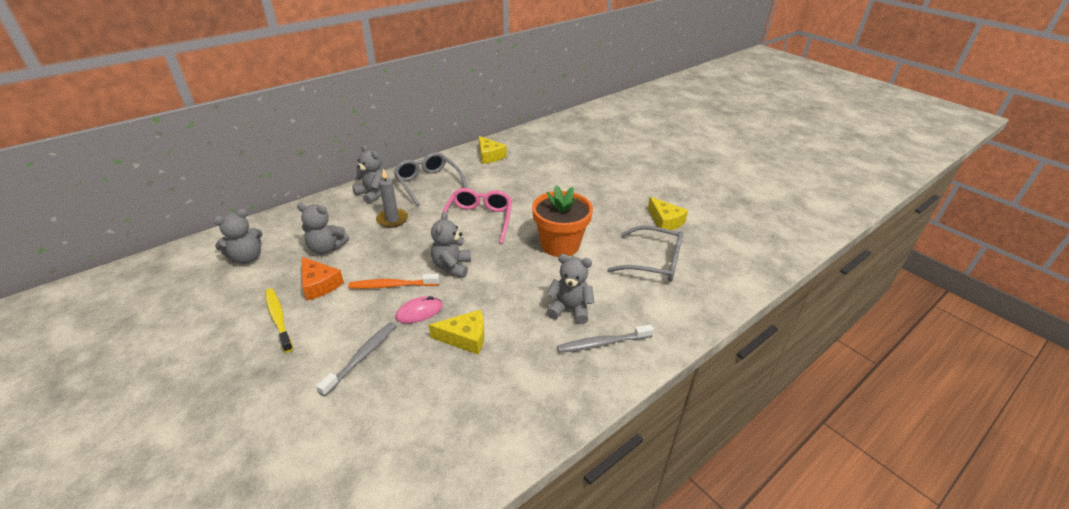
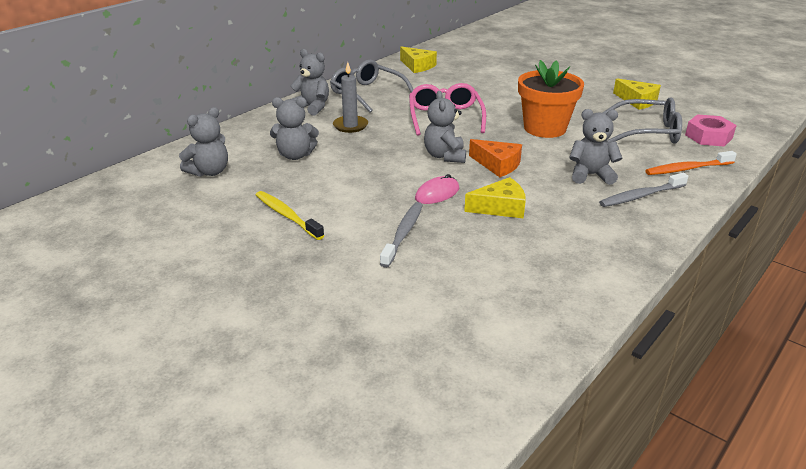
camera: 10 degrees left, 5 degrees down
orange cheese [302,257,344,300] -> orange cheese moved to [469,139,522,177]
orange toothbrush [348,274,439,289] -> orange toothbrush moved to [645,151,737,175]
none -> pink nut [685,114,737,147]

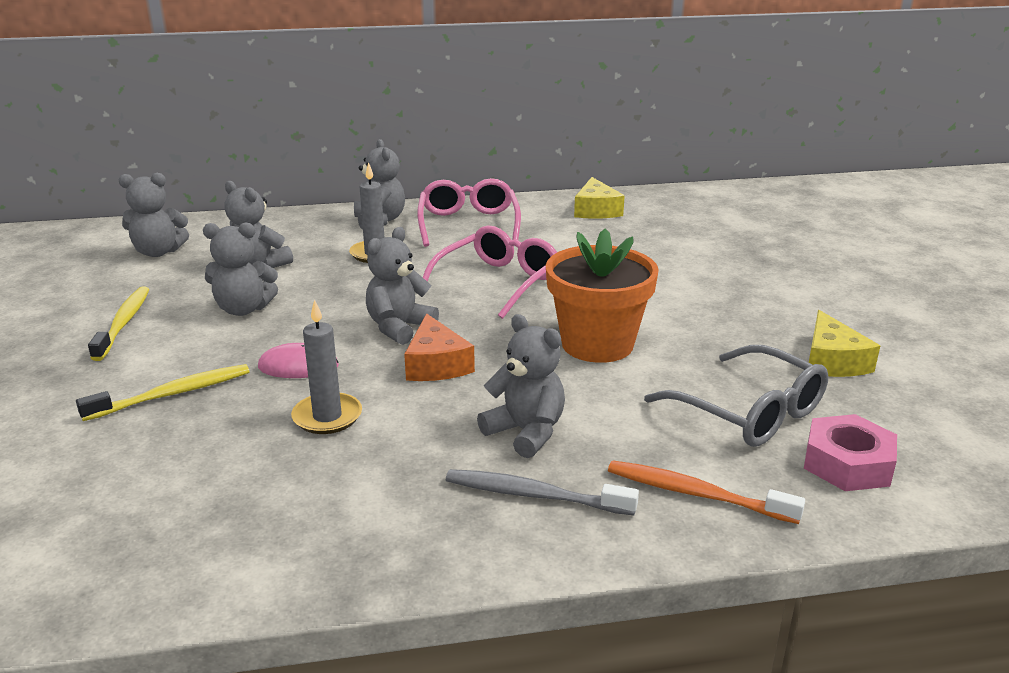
camera: 40 degrees right, 5 degrees down
grey glasses [330,60,414,113] -> pink glasses [417,178,521,247]
grey toothbrush [380,202,423,268] -> yellow toothbrush [76,364,250,421]
yellow cheese [464,177,526,218] -> grey candle [291,299,362,434]
none -> grey teddy bear [203,223,278,316]

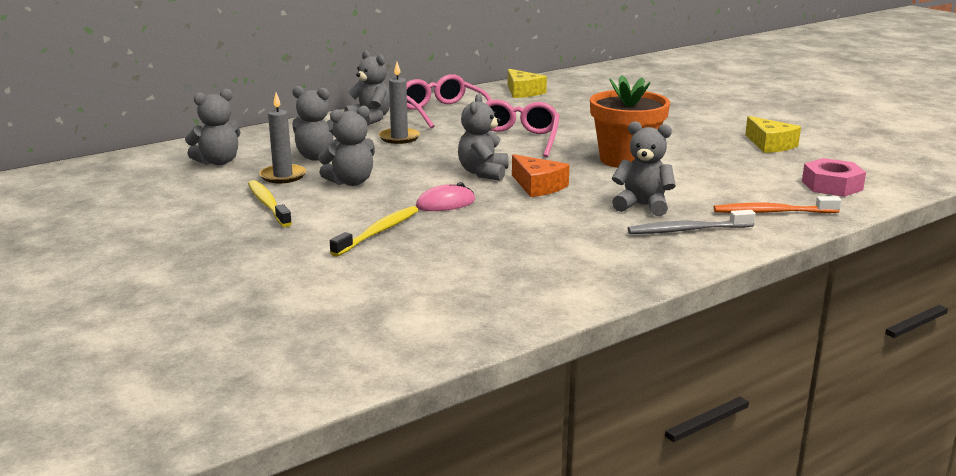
camera: 25 degrees left, 5 degrees down
grey candle [291,299,362,434] -> grey candle moved to [259,92,306,183]
grey glasses [644,345,828,447] -> none

